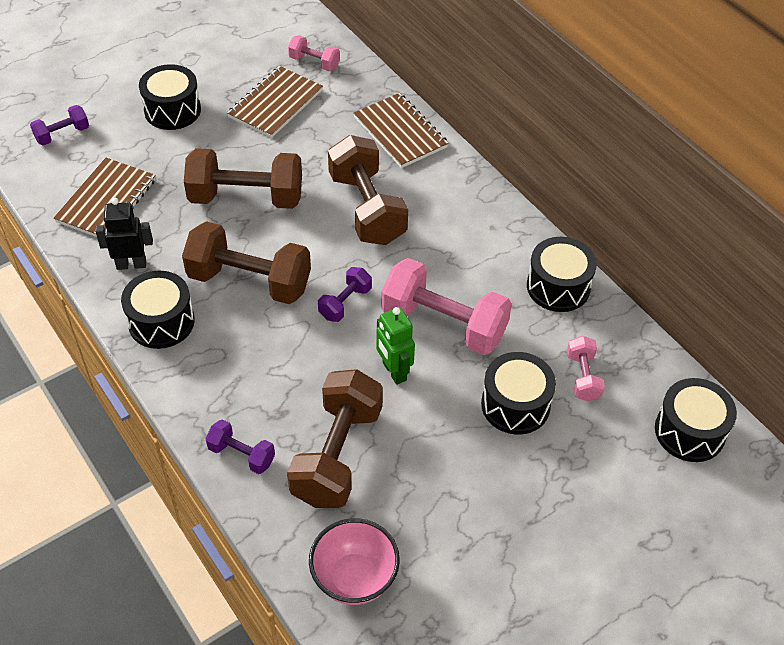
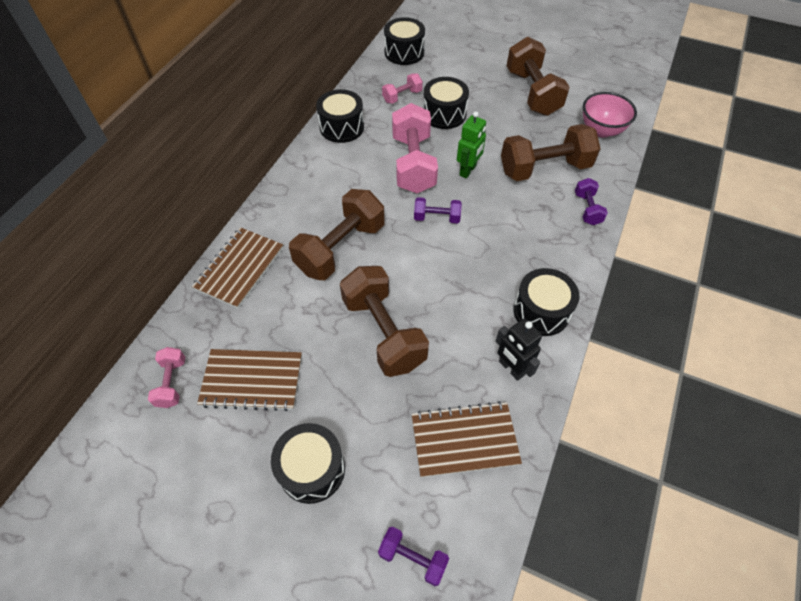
camera: 120 degrees left, 5 degrees up
brown dumbbell [182,221,311,304] -> brown dumbbell moved to [507,37,570,116]

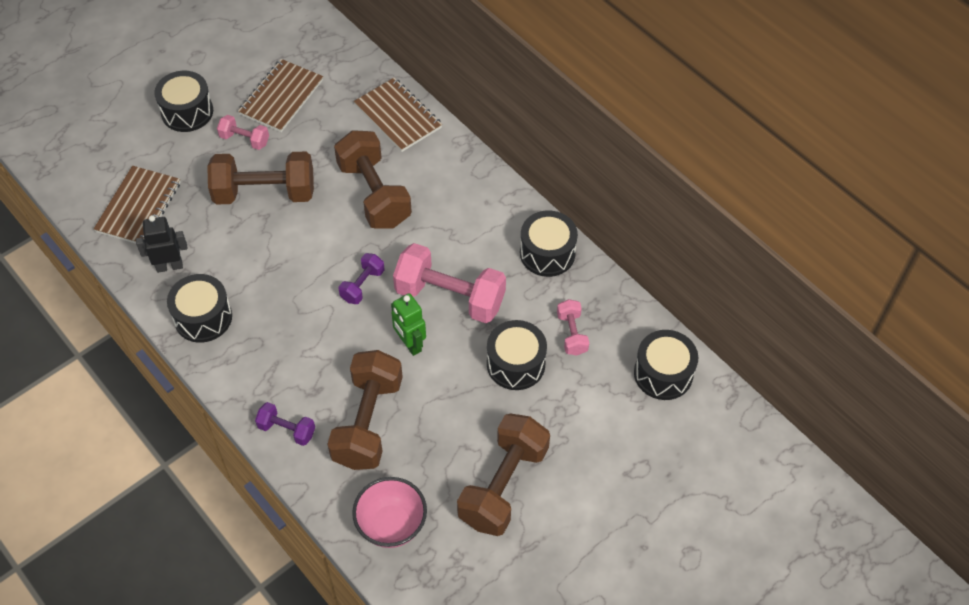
camera: 115 degrees right, 0 degrees up
pink dumbbell [148,347,185,408] -> pink dumbbell moved to [217,115,269,150]
purple dumbbell [378,527,449,586] -> none
brown dumbbell [507,37,570,116] -> brown dumbbell turned 75 degrees counterclockwise [457,413,550,536]

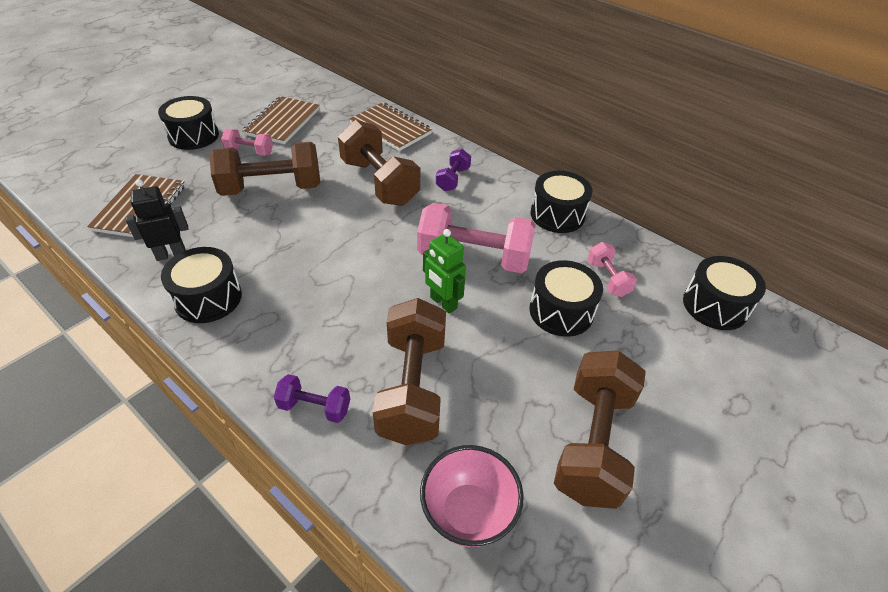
camera: 10 degrees left, 10 degrees down
purple dumbbell [339,253,385,304] -> purple dumbbell moved to [436,149,471,191]

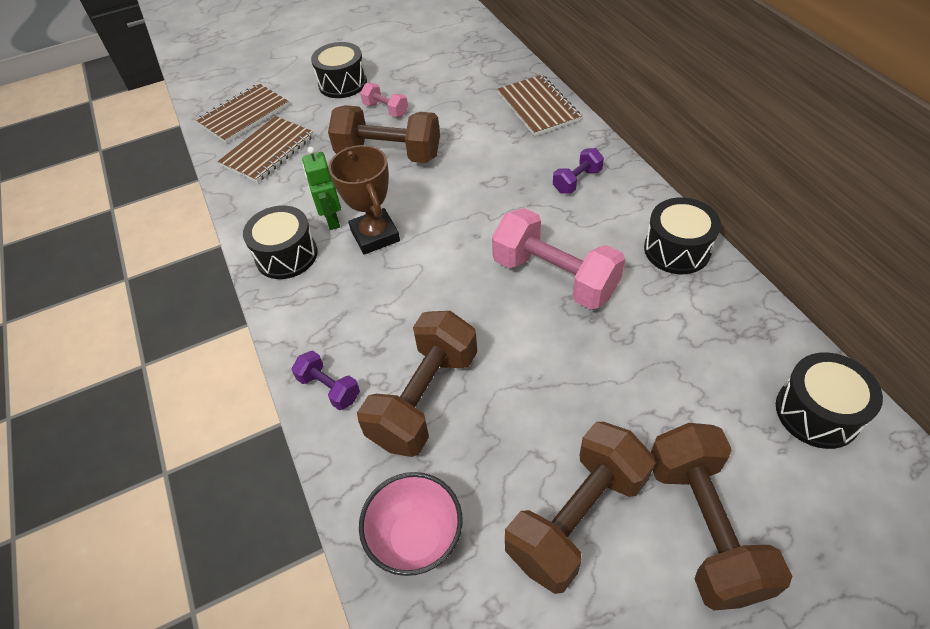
camera: 30 degrees right, 5 degrees up
black robot [126,179,188,261] -> none
brown notebook [242,96,319,144] -> brown notebook moved to [196,83,289,143]
brown dumbbell [338,120,420,206] -> brown dumbbell moved to [651,423,792,610]
green robot [423,229,466,313] -> green robot moved to [302,147,341,230]
black drum [529,260,603,337] -> none
pink dumbbell [588,242,637,297] -> none
none -> brown trophy [329,145,400,255]

